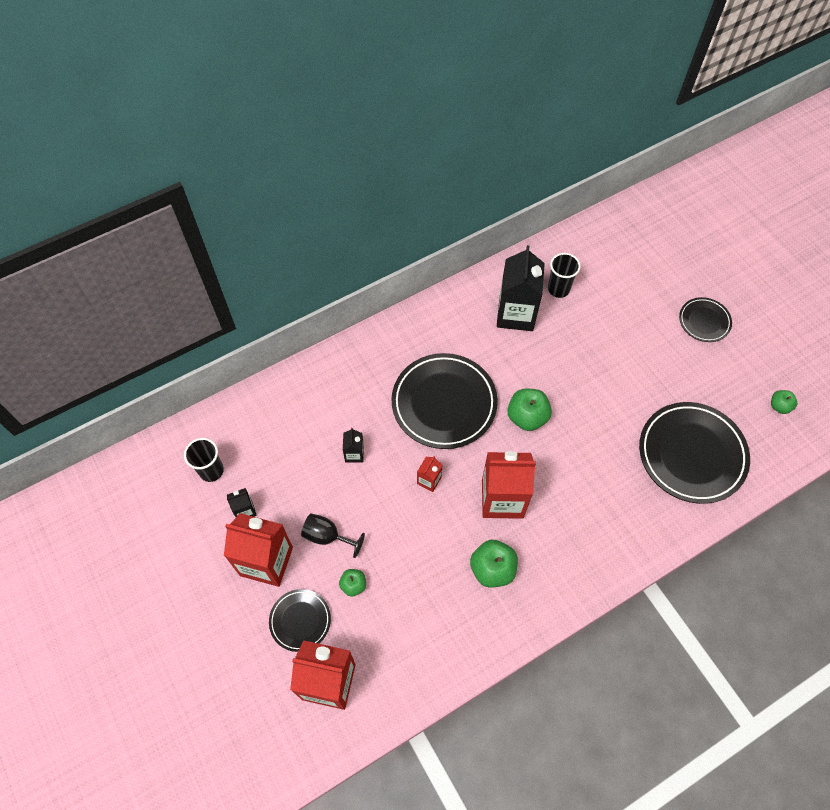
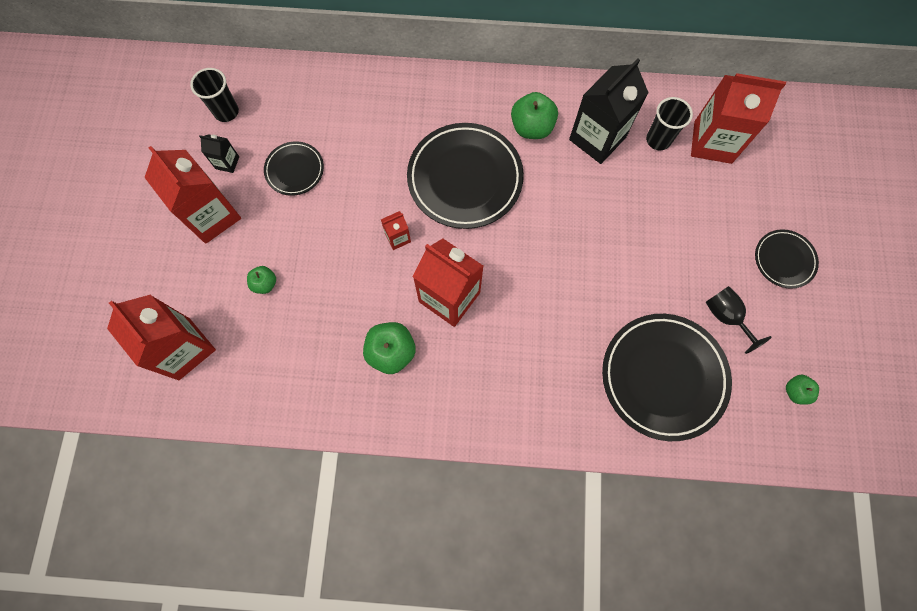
camera: 35 degrees right, 10 degrees up
black plate [269,589,331,652] -> black plate moved to [264,141,324,196]
black goblet [301,513,365,558] -> black goblet moved to [706,286,772,354]
black carton [343,428,364,463] -> none
green apple [507,389,552,431] -> green apple moved to [511,92,558,139]
none -> red carton [691,73,786,164]

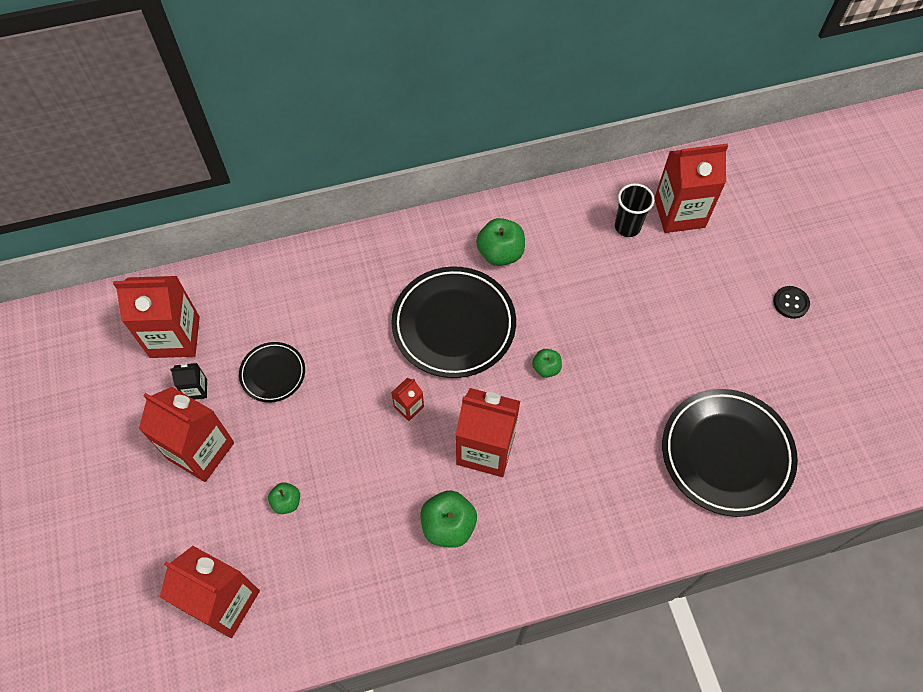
camera: 20 degrees left, 10 degrees down
black cup [190,68,239,122] -> red carton [113,276,200,358]
black carton [569,58,648,164] -> none
black goblet [706,286,772,354] -> none
black plate [755,229,819,289] -> black button [773,286,810,319]
green apple [786,375,819,405] -> green apple moved to [532,349,562,378]

